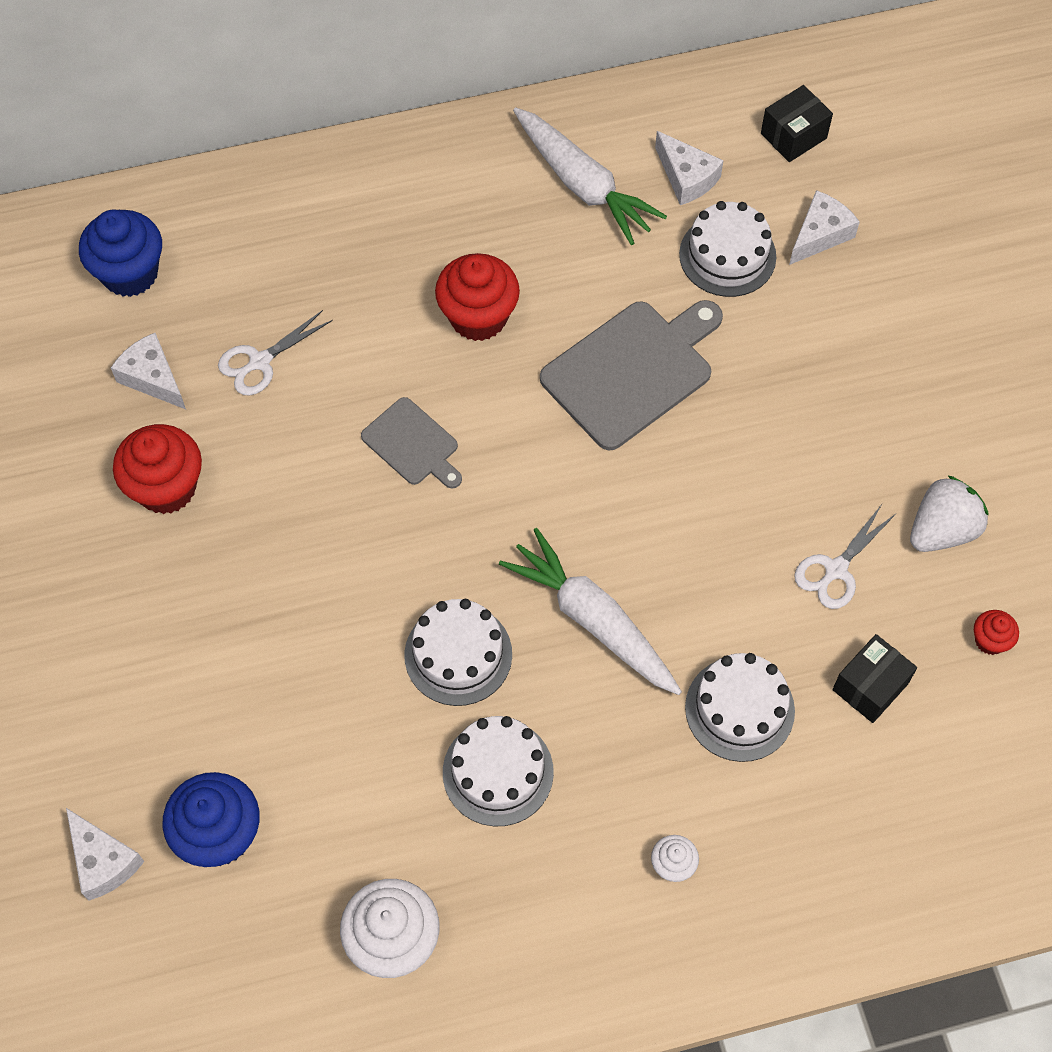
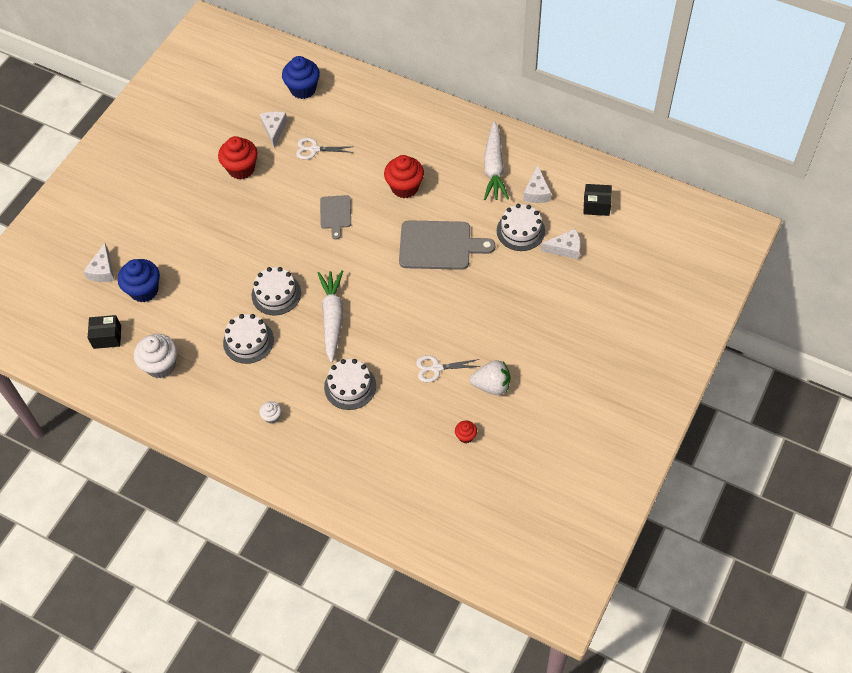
camera: 45 degrees right, 5 degrees down
black box [832,634,917,723] -> black box moved to [88,315,121,349]

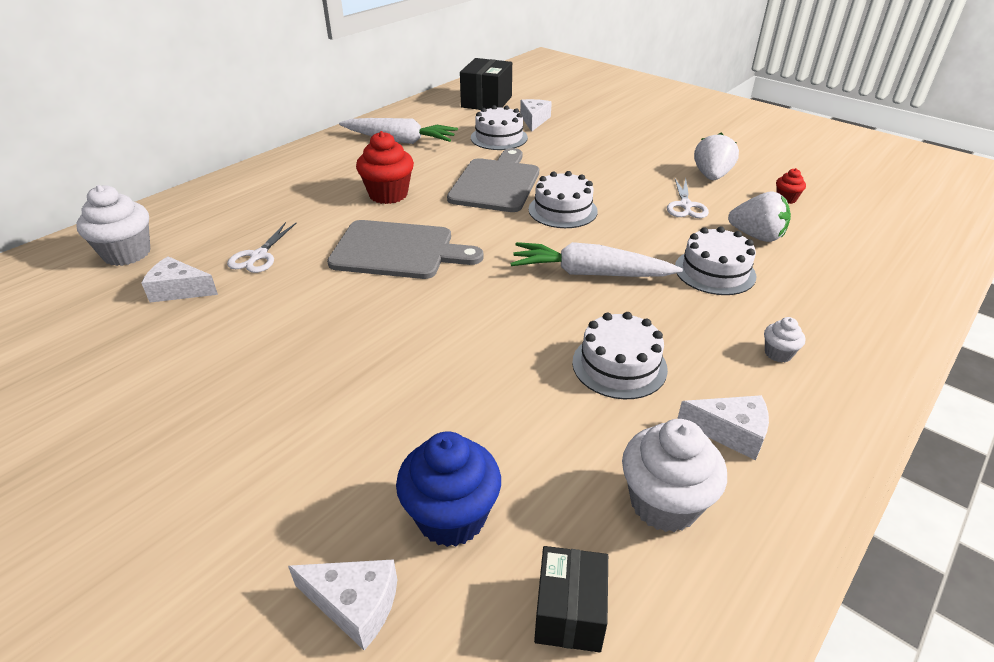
camera: 80 degrees left, 20 degrees down
red cupcake [218,136,258,179] -> none
white cake [252,267,301,315] -> white cake moved to [528,171,598,228]
blue cupcake [282,56,320,99] -> white cupcake [76,185,150,266]
grey cutting board [320,195,351,240] -> grey cutting board [327,220,483,279], size x1.79
white cheese [523,165,551,203] -> white cheese moved to [677,395,769,461]
black box [583,184,612,216] -> black box [460,58,512,110], size x1.60
none -> white strawberry [728,192,791,242]

